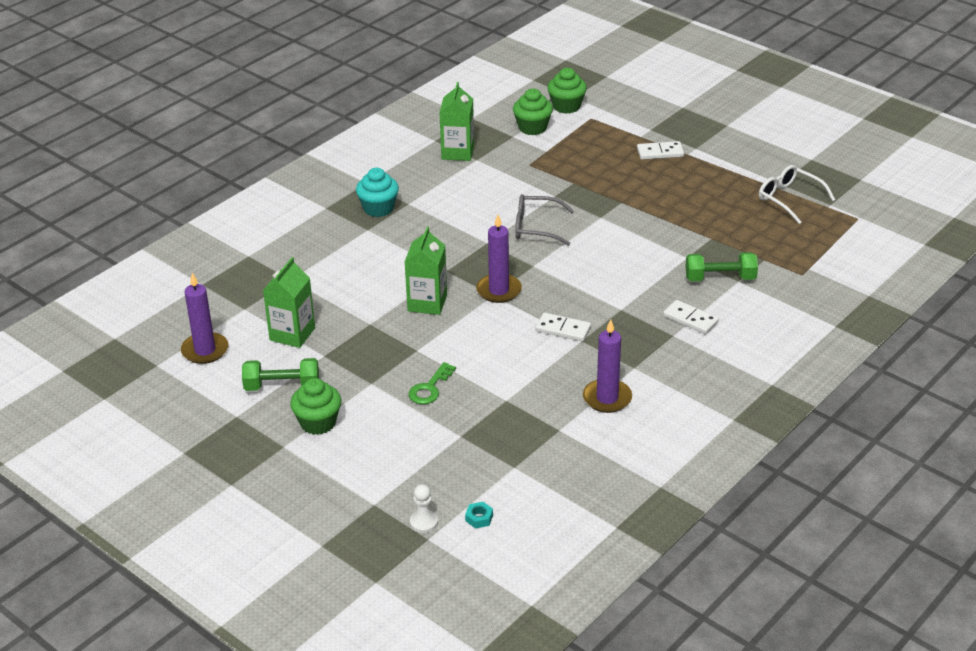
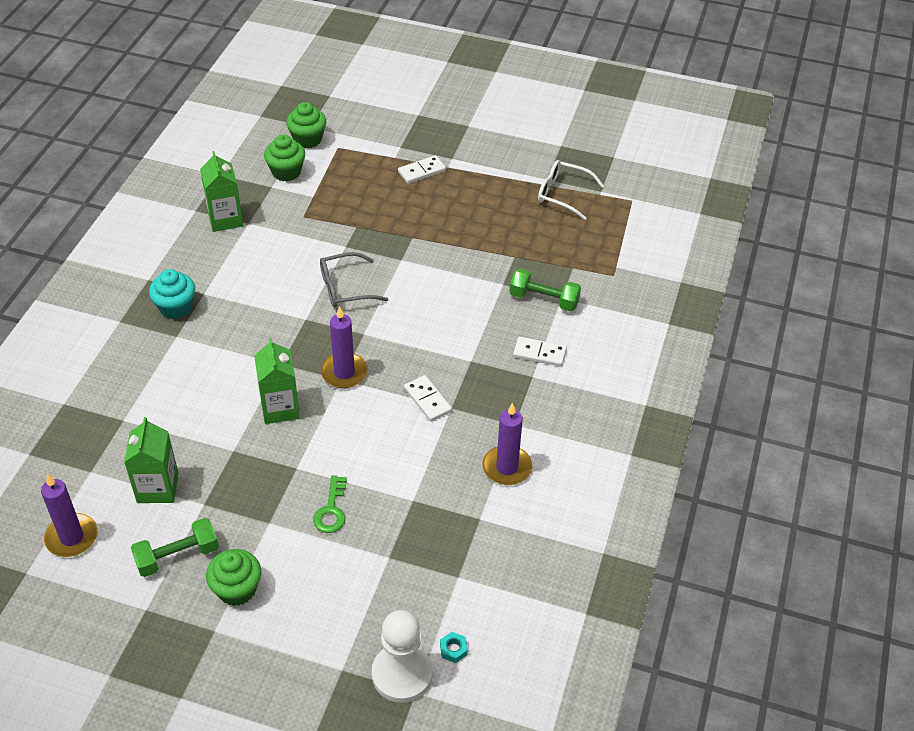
camera: 25 degrees left, 10 degrees up
white pawn [410,484,438,533] -> white pawn [372,610,433,703], size x2.05
white domino [536,313,591,341] -> white domino turned 60 degrees clockwise [404,375,452,421]
green dumbbell [686,252,758,281] -> green dumbbell turned 45 degrees clockwise [509,268,581,311]

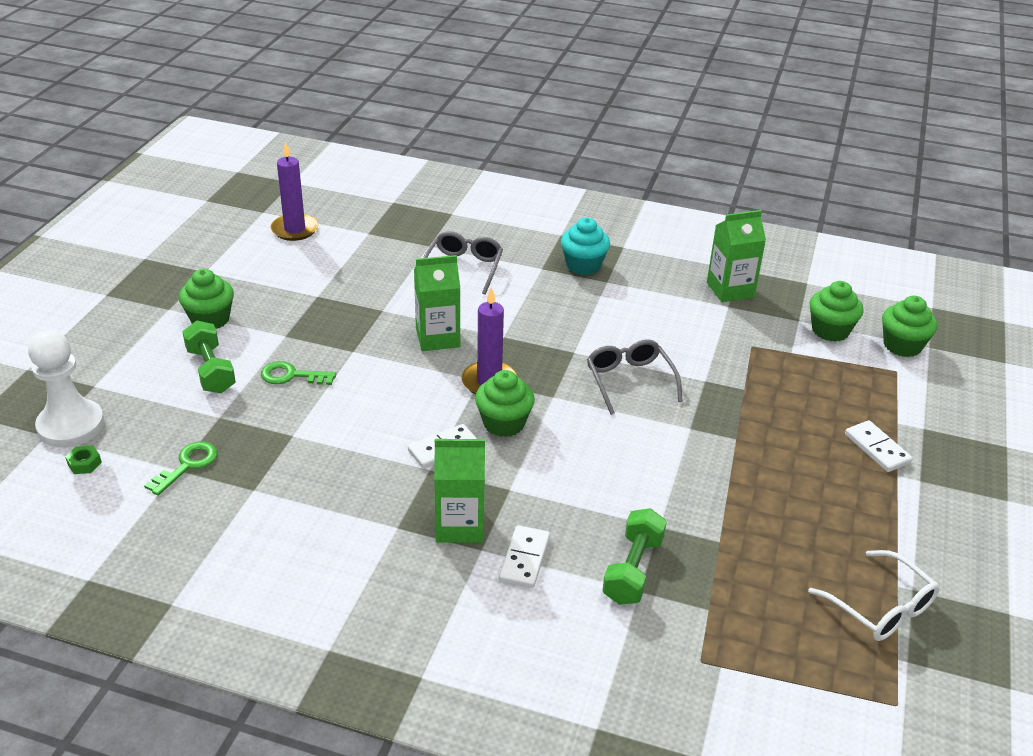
camera: 90 degrees right, 10 degrees down
green carton [124,417,179,503] -> green carton moved to [434,439,485,543]
green dumbbell [131,518,219,577] -> green dumbbell moved to [182,321,236,393]
turquoise nut [440,632,468,663] -> green nut [65,445,102,474]
purple candle [483,403,532,485] -> none
white glasses [538,160,604,220] -> white glasses turned 120 degrees clockwise [808,550,940,641]
none -> green key [144,442,218,496]
none -> grey glasses [423,231,503,295]
none -> green cupcake [475,370,535,437]

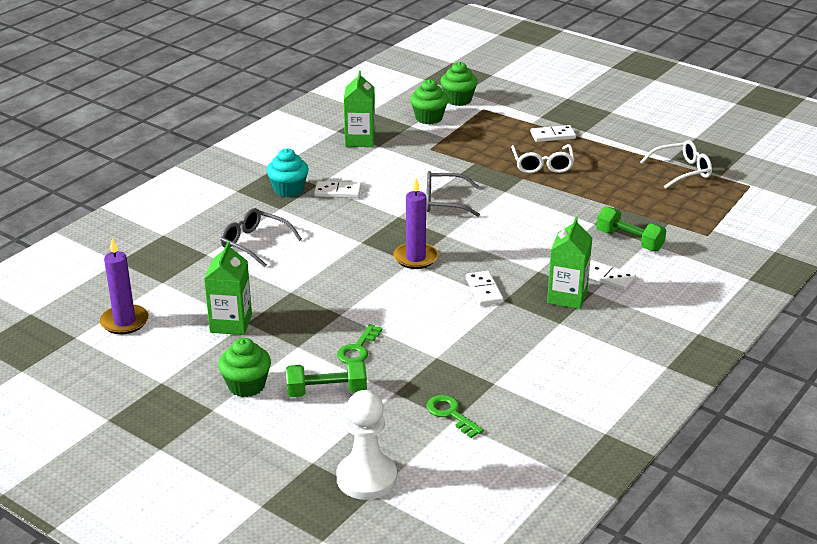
camera: 70 degrees left, 5 degrees down
green nut [65,445,102,474] -> none
green carton [414,255,460,351] -> green carton moved to [204,241,252,335]
green cupcake [475,370,535,437] -> none
none -> white domino [314,181,361,198]
none -> white glasses [511,144,574,173]

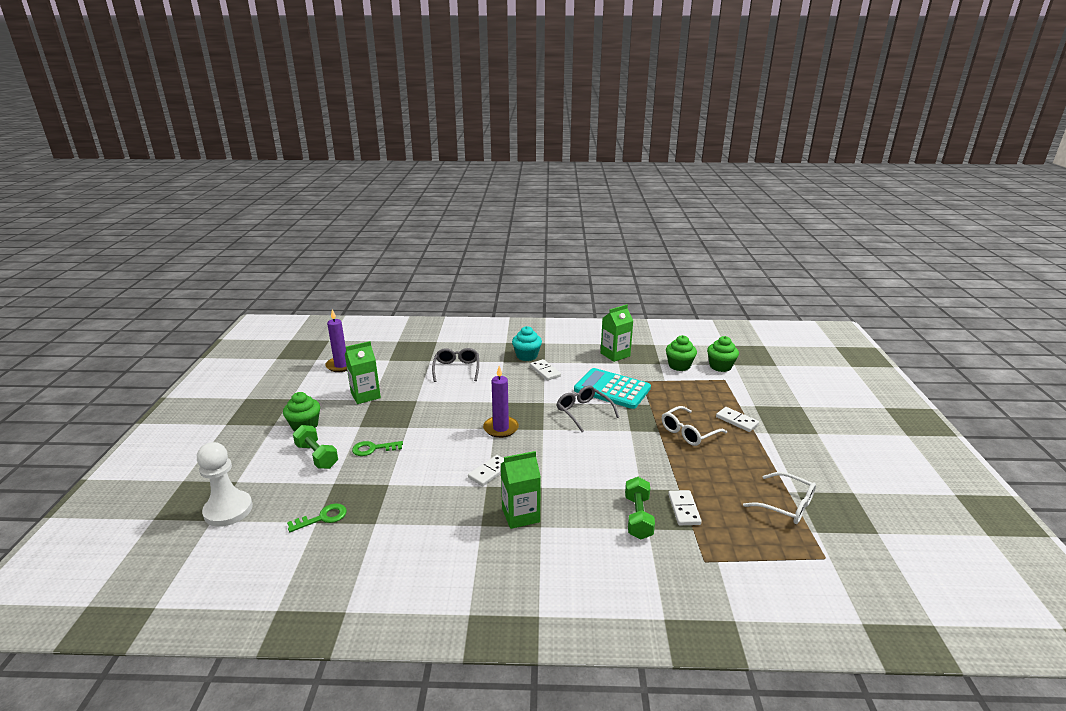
camera: 55 degrees right, 5 degrees down
green key [426,395,484,438] -> green key turned 45 degrees clockwise [287,503,347,532]
white domino [589,260,636,290] -> white domino moved to [668,490,702,525]
none -> turquoise calculator [574,368,651,409]

